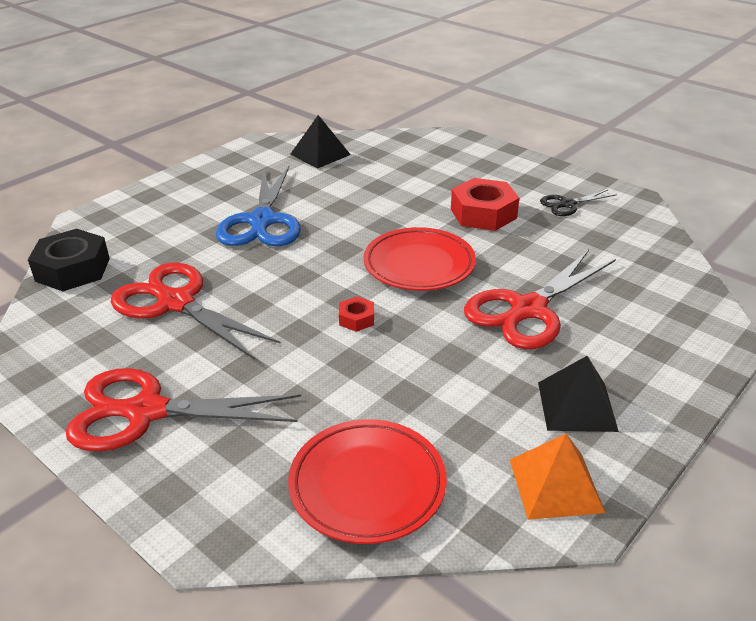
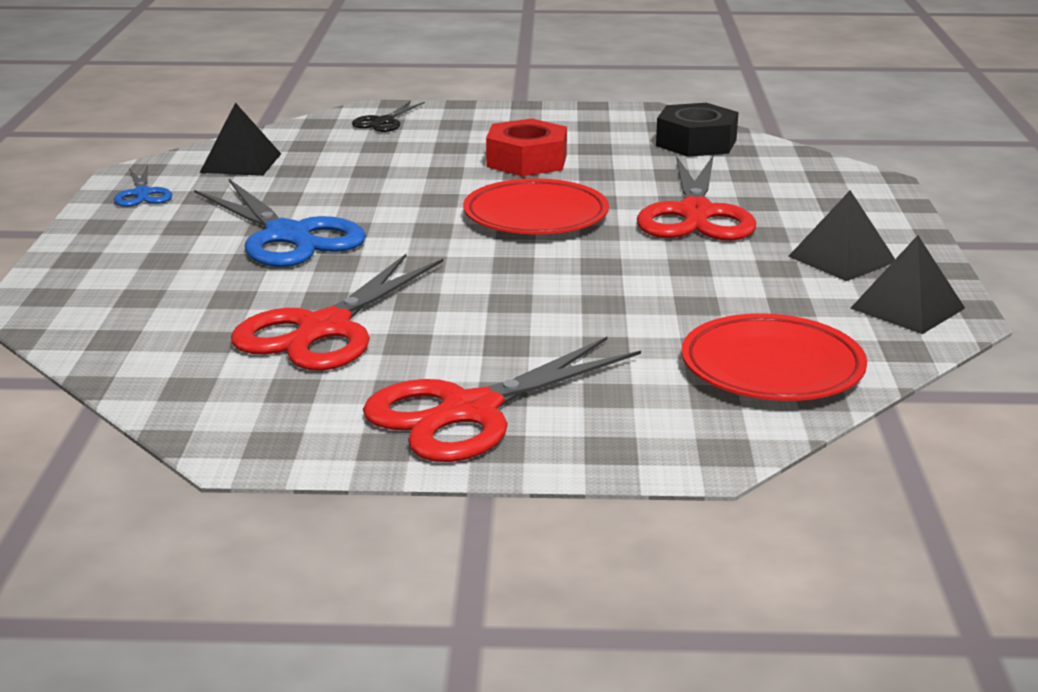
camera: 40 degrees left, 10 degrees down
black nut [28,229,110,291] -> black nut moved to [656,103,739,157]
red scissors [111,263,281,360] -> red scissors turned 60 degrees counterclockwise [231,254,443,371]
red nut [339,297,374,332] -> none
orange pyramid [510,434,605,520] -> black pyramid [850,235,965,334]
black scissors [540,190,617,216] -> black scissors moved to [352,101,425,132]
none -> blue scissors [114,165,172,207]

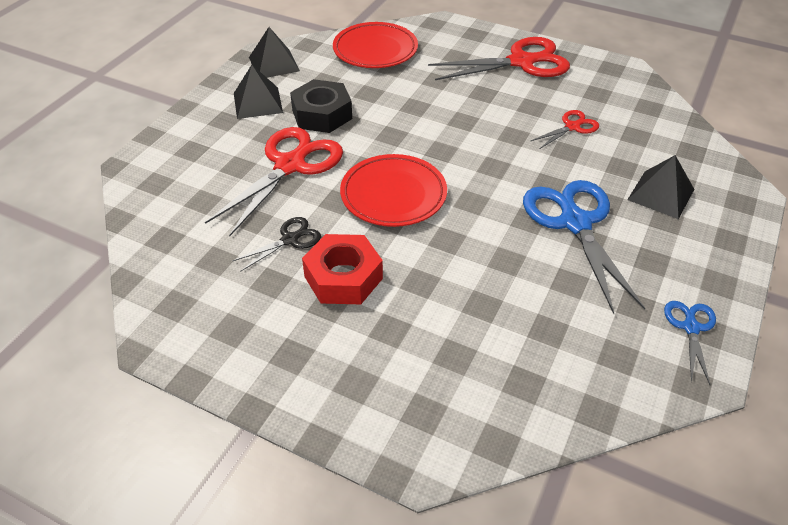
camera: 155 degrees left, 20 degrees up
black pyramid [200,102,281,176] -> black pyramid moved to [627,155,694,219]
red scissors [231,254,443,371] -> red scissors [531,110,599,149], size x0.50
black scissors [352,101,425,132] -> black scissors moved to [232,217,321,272]
black nut [656,103,739,157] -> black nut moved to [290,79,352,133]

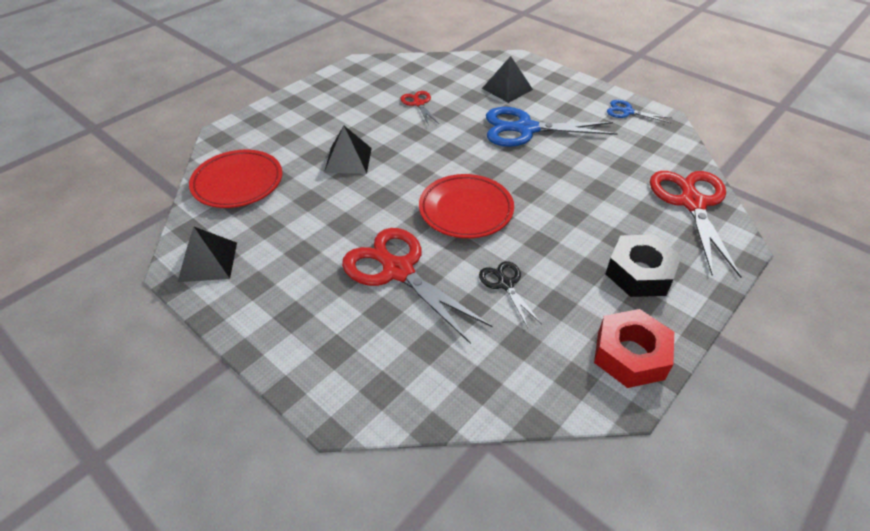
camera: 75 degrees left, 0 degrees up
black pyramid [234,65,283,119] -> black pyramid moved to [324,126,372,174]
black nut [290,79,352,133] -> black nut moved to [606,235,681,297]
red nut [302,234,383,304] -> red nut moved to [594,309,674,388]
red scissors [428,37,570,80] -> red scissors moved to [650,171,741,278]

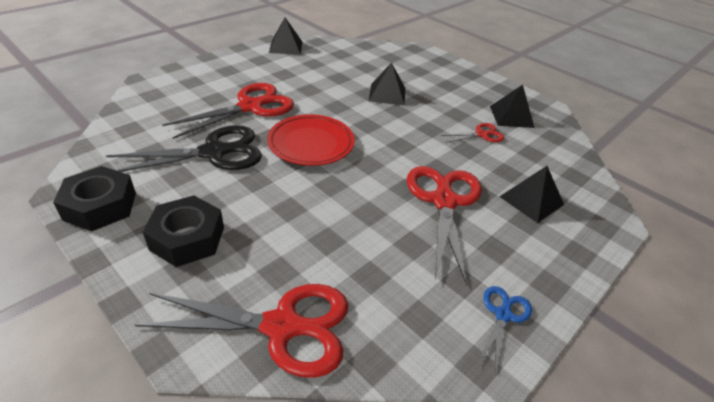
camera: 90 degrees right, 5 degrees down
red plate [189,150,282,208] -> none
black scissors [479,261,542,328] -> black scissors [106,125,262,172], size x2.00
blue scissors [486,107,618,147] -> red scissors [407,166,482,286]
red nut [594,309,674,388] -> black nut [53,166,136,231]
none -> black pyramid [490,85,535,128]

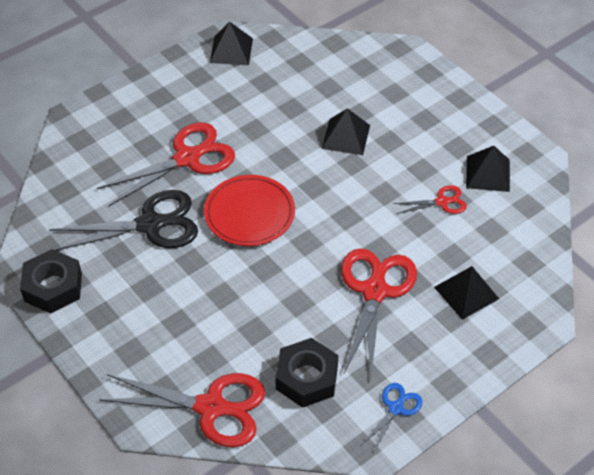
camera: 10 degrees right, 10 degrees up
black nut [143,196,224,267] -> black nut moved to [275,338,338,408]

